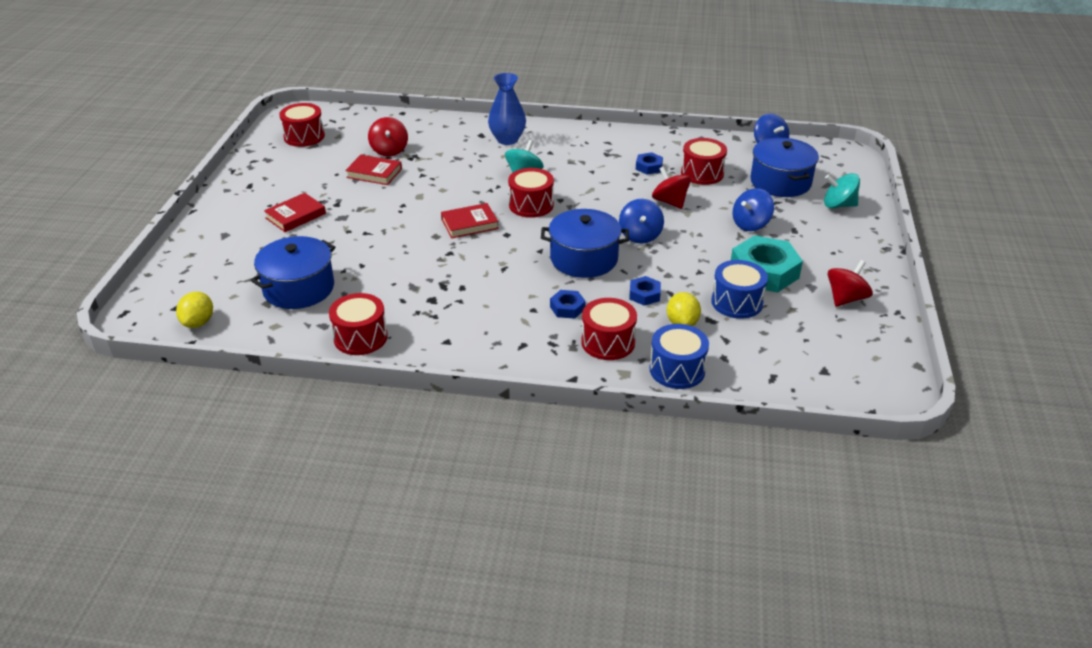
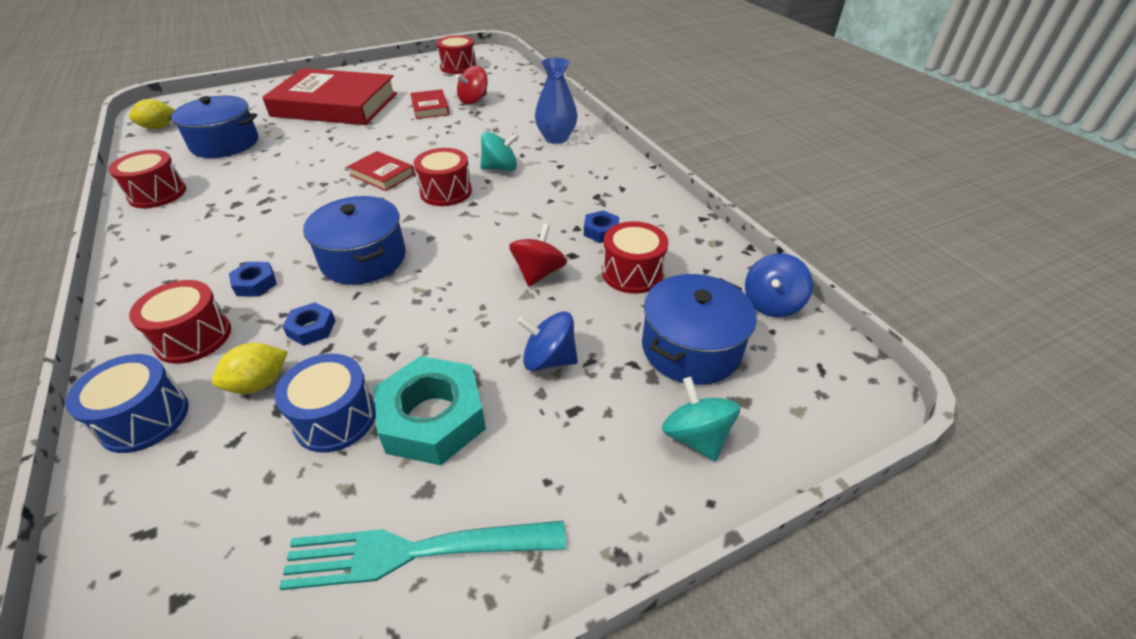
camera: 55 degrees right, 5 degrees up
red book [264,193,326,232] -> red book [262,68,397,125], size x2.32
blue spinning top [619,199,664,244] -> none
red spinning top [828,260,873,307] -> turquoise fork [279,521,566,590]

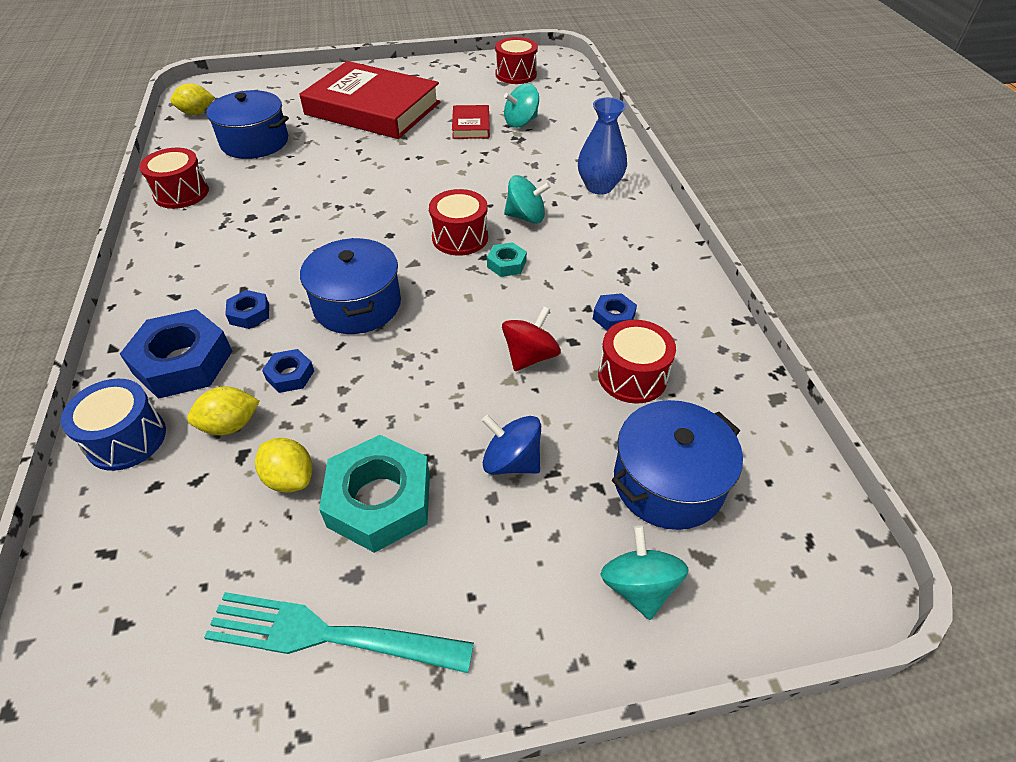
camera: 15 degrees right, 5 degrees up
red drum [129,280,231,364] -> blue nut [120,309,232,399]
blue drum [274,353,376,453] -> yellow lemon [255,438,312,493]
red book [347,151,415,191] -> none
red spinning top [456,66,488,104] -> turquoise spinning top [504,83,539,128]
blue spinning top [745,254,813,317] -> none
none -> turquoise nut [487,242,527,277]

